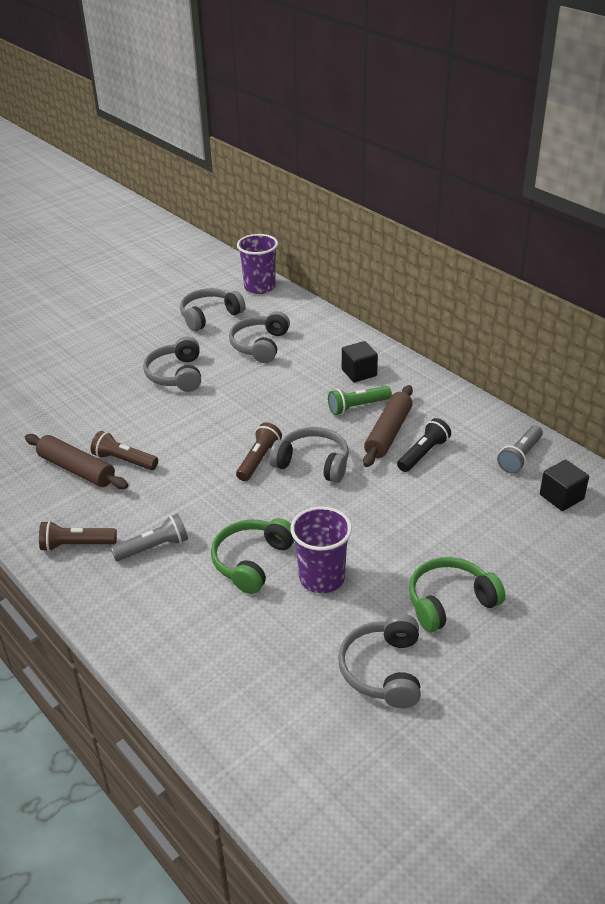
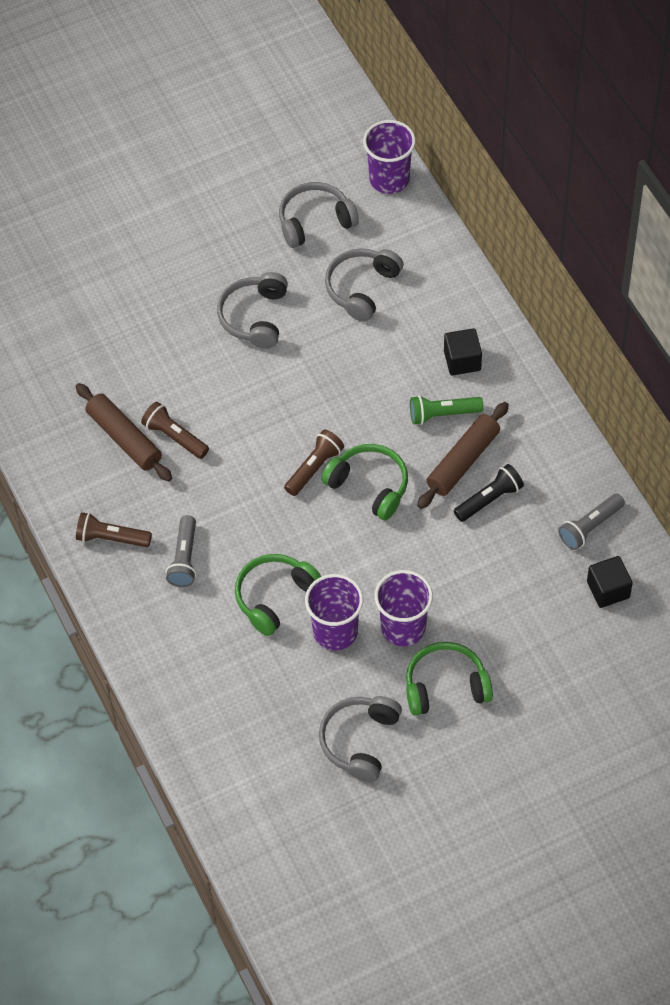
camera: 15 degrees right, 20 degrees up
grey flashlight [111,514,188,561] -> grey flashlight turned 105 degrees clockwise [166,515,196,587]
grey headphones [269,427,349,483] -> green headphones [321,444,408,520]
none -> purple cup [375,570,433,646]

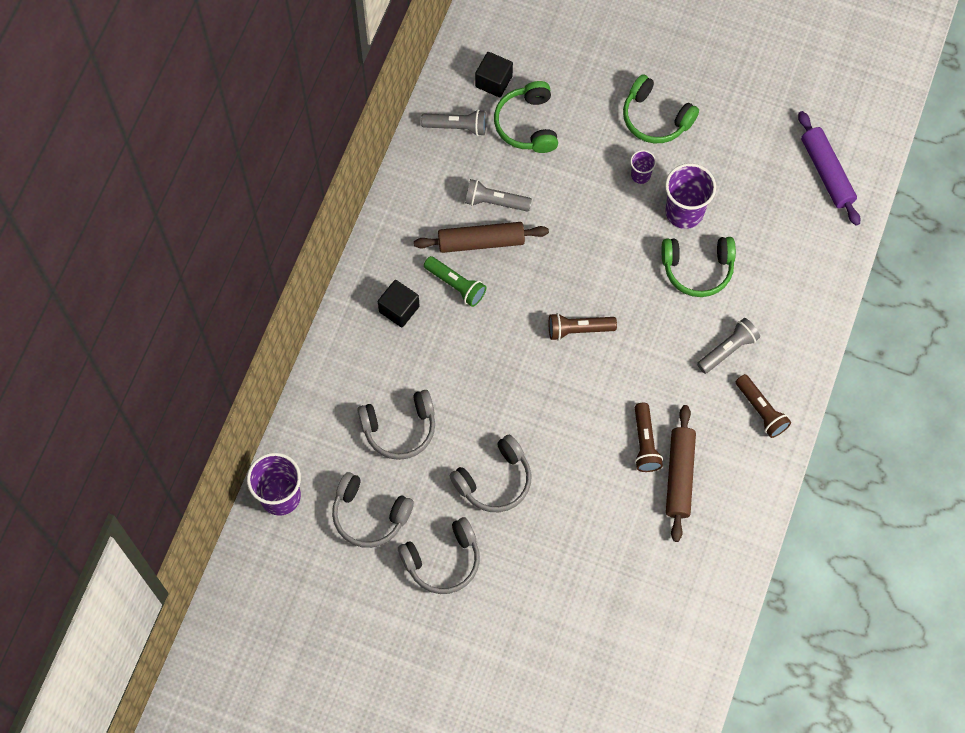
camera: 135 degrees left, 10 degrees up
grey headphones [319,696,402,782] -> grey headphones moved to [398,517,480,594]
green headphones [321,444,408,520] -> green headphones moved to [494,81,558,153]
purple cup [375,570,433,646] -> purple cup [630,150,656,184], size x0.52
black flashlight [454,464,524,522] -> grey flashlight [465,179,532,212]
none -> purple rolling pin [798,111,860,226]

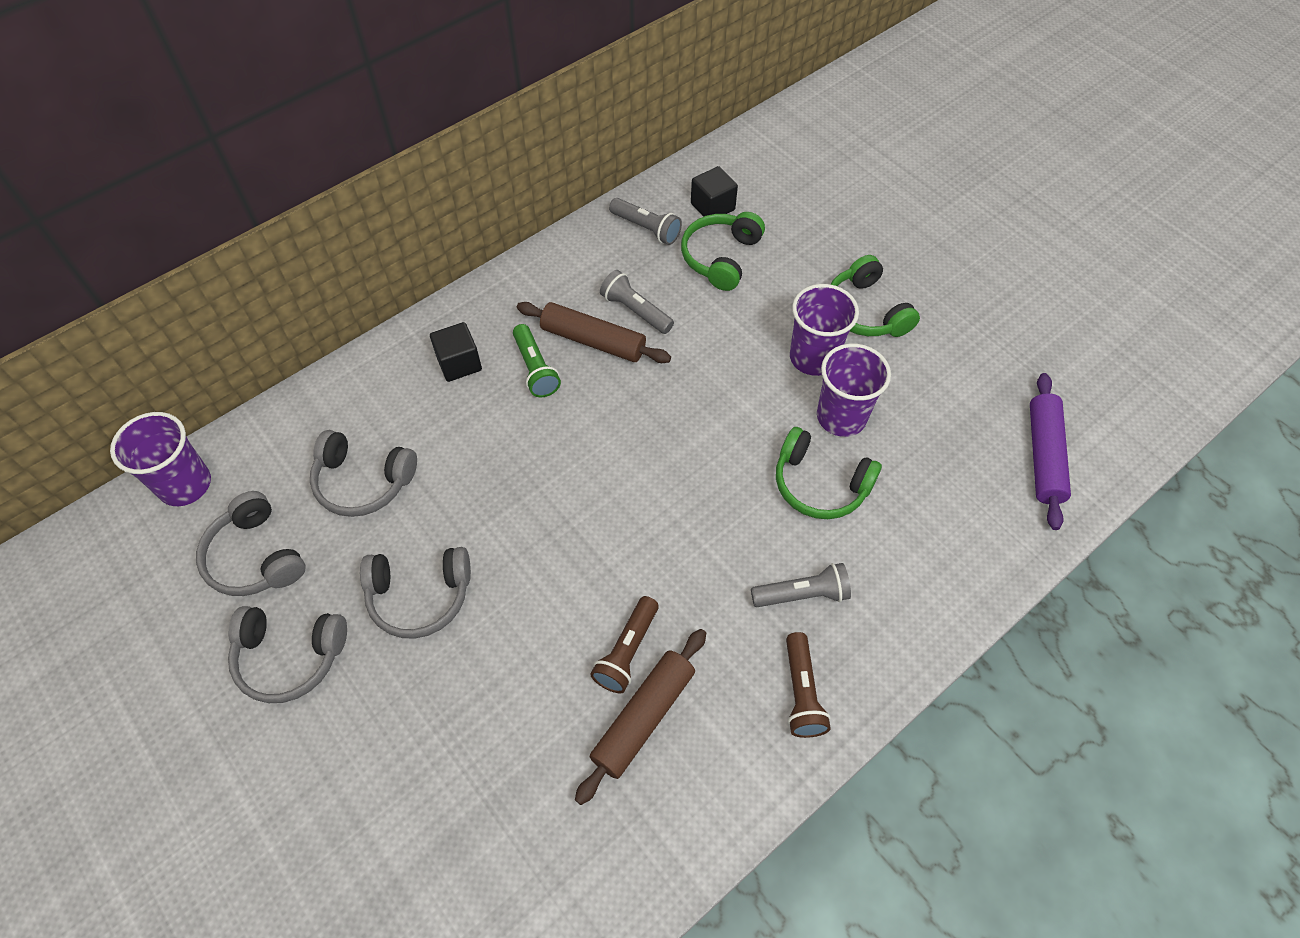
camera: 30 degrees right, 10 degrees down
brown flashlight [549,313,617,341] -> none
purple cup [630,150,656,184] -> purple cup [790,284,859,376], size x1.93

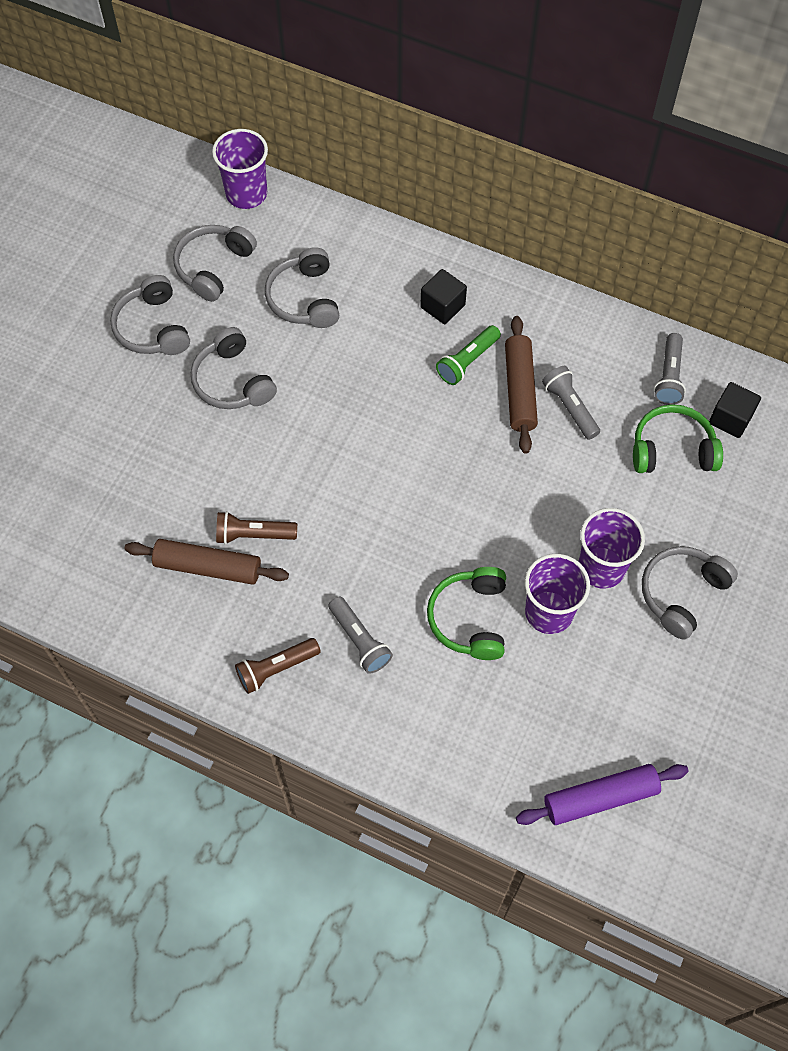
camera: 65 degrees right, 5 degrees up
grey flashlight [600,270,674,334] -> grey flashlight turned 45 degrees counterclockwise [542,366,600,440]
green headphones [830,255,920,337] -> grey headphones [642,546,738,640]

